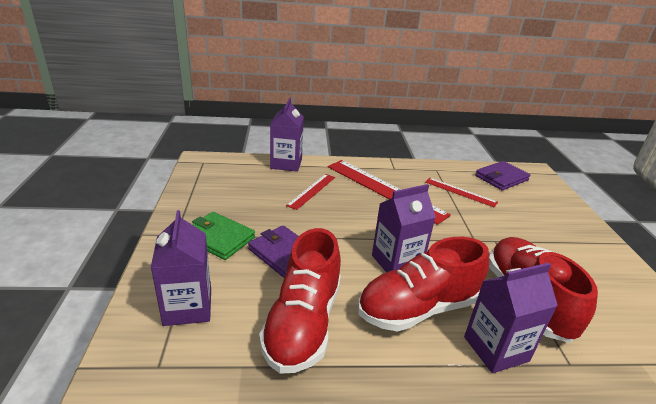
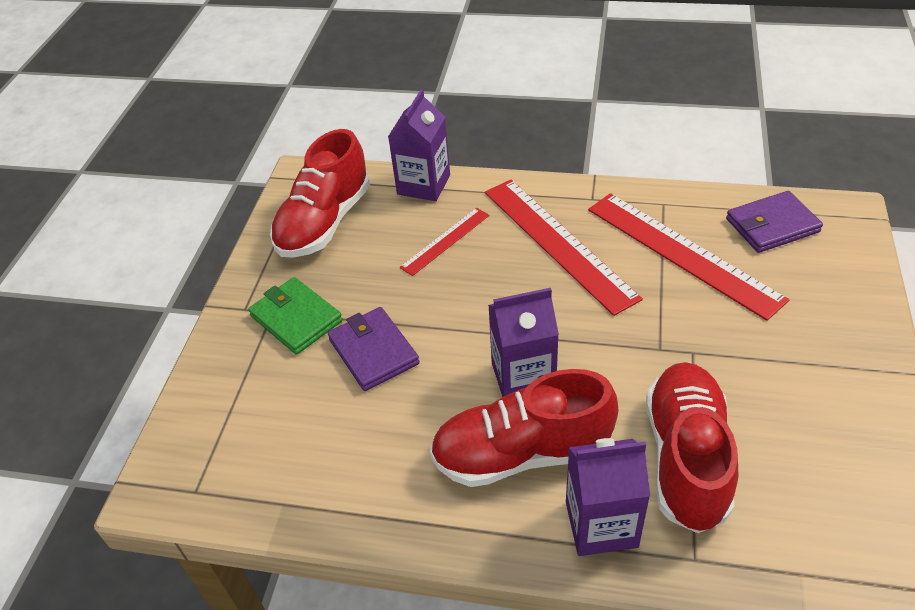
camera: 20 degrees right, 15 degrees up
purple carton [151,210,211,326] -> none
red shoe [259,228,341,374] -> red shoe moved to [270,129,370,258]
red ruler [425,178,498,207] -> red ruler [588,193,789,321], size x1.89

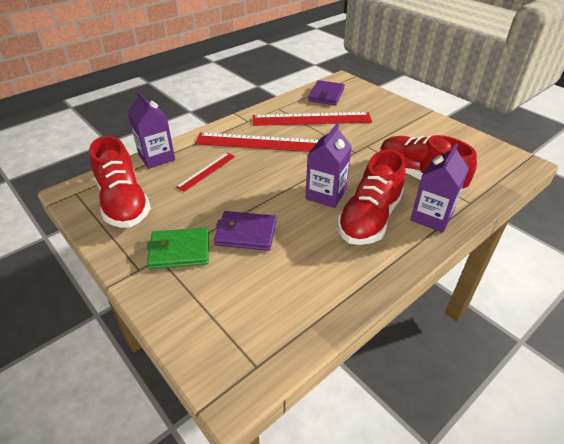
camera: 55 degrees left, 5 degrees down
red ruler [400,208,489,276] -> red ruler turned 45 degrees clockwise [176,153,236,192]

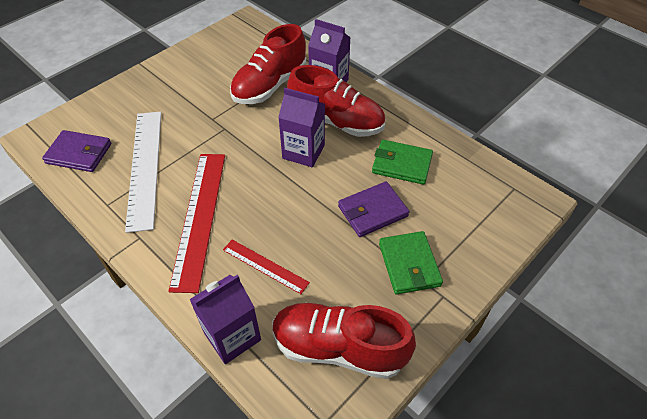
camera: 95 degrees left, 10 degrees up
red shoe [89,136,151,228] -> red shoe turned 135 degrees counterclockwise [273,303,416,379]
purple wallet [214,211,277,251] -> purple wallet turned 60 degrees clockwise [338,181,409,237]
red ruler [253,112,372,126] -> white ruler [125,112,161,233]
none -> green wallet [372,140,433,185]

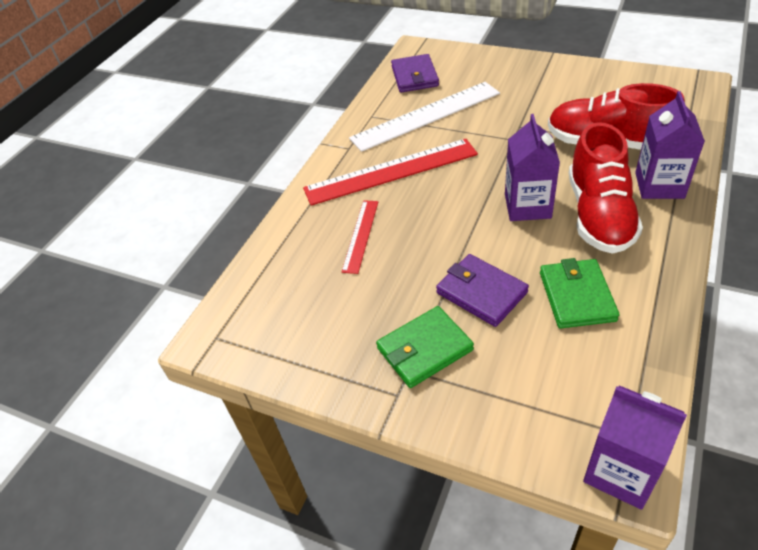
camera: 75 degrees right, 5 degrees down
purple carton [189,275,261,364] -> purple carton moved to [583,386,687,510]
red shoe [273,303,416,379] -> none

